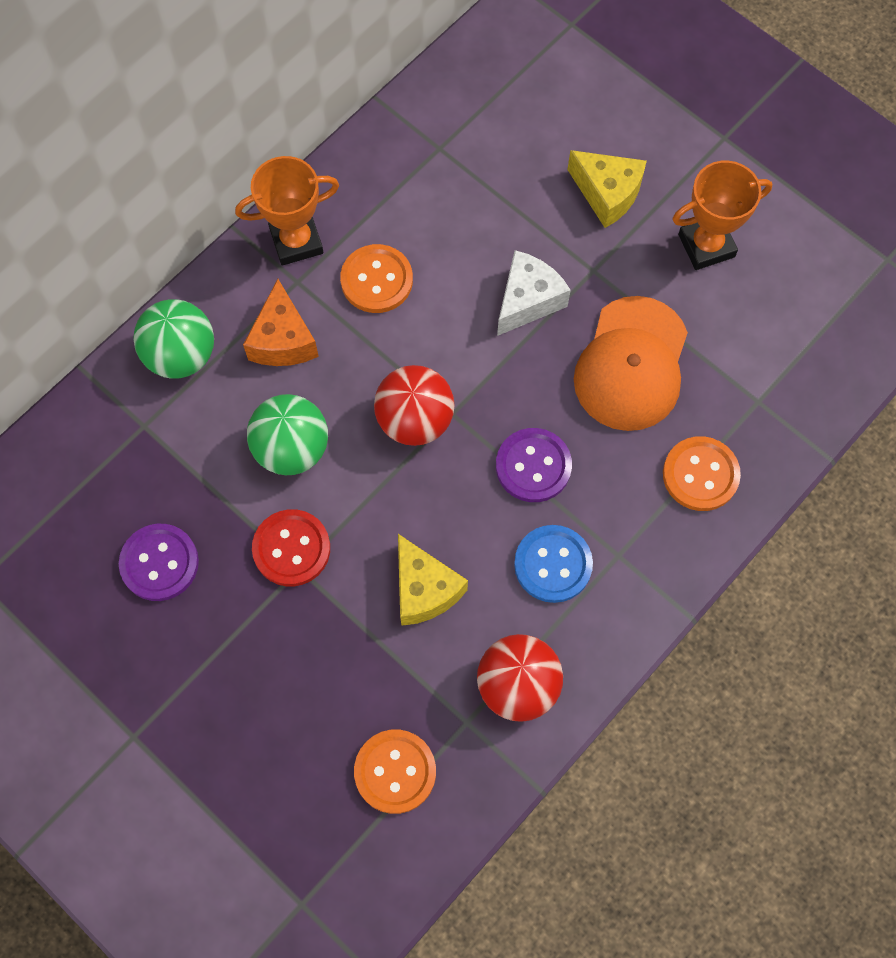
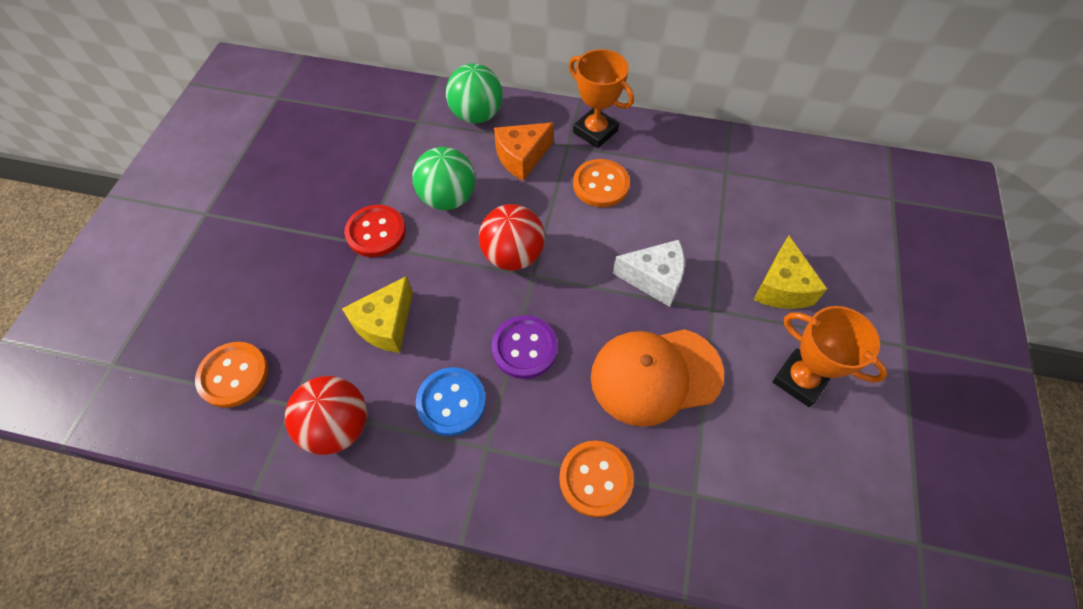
camera: 60 degrees right, 10 degrees down
purple button [119,524,199,601] -> none

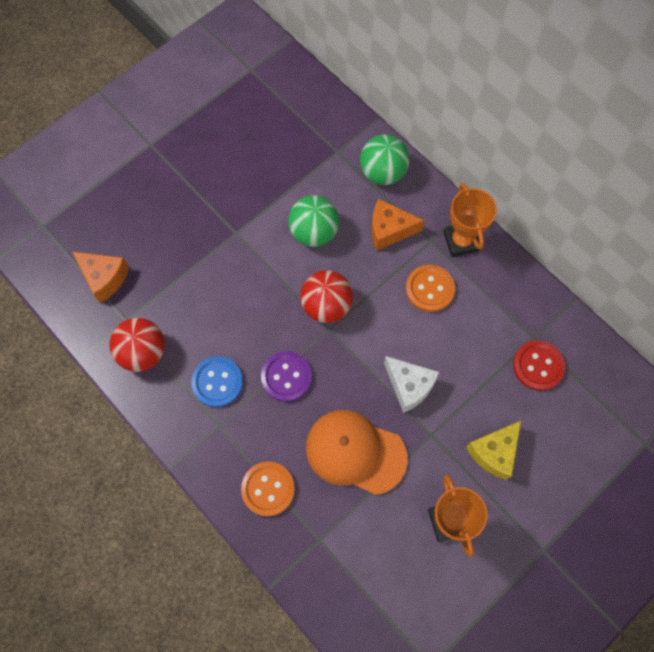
camera: 35 degrees right, 10 degrees up
orange button [195,342,268,408] -> orange cheese [72,252,130,303]
yellow cheese [342,276,413,353] -> none
red button [344,205,406,257] -> red button moved to [513,340,565,391]

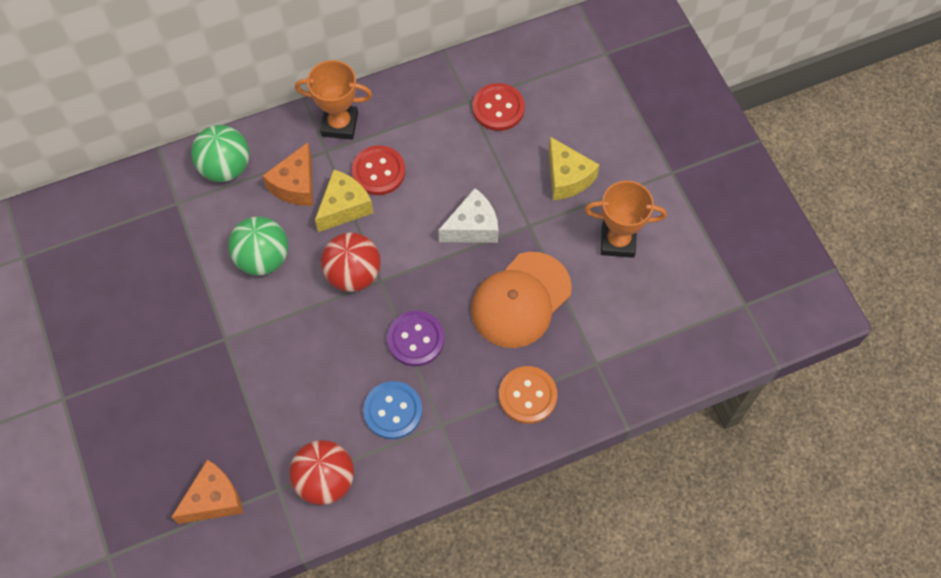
camera: 70 degrees left, 5 degrees down
orange button [406,265,455,312] -> red button [352,145,405,195]
none -> yellow cheese [315,170,373,232]

